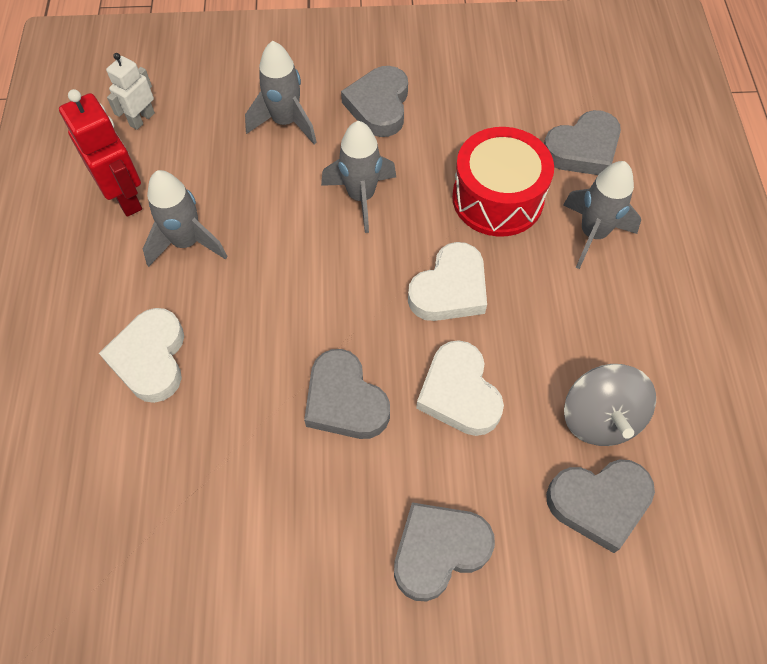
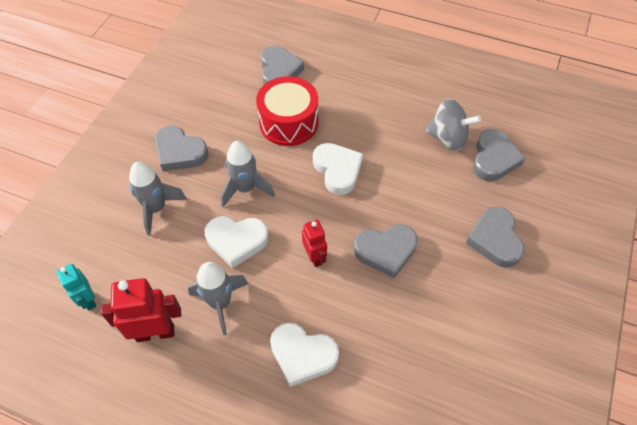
camera: 65 degrees left, 5 degrees down
white robot [106,53,155,130] -> turquoise robot [57,264,96,310]
white heart [416,340,504,436] -> white heart moved to [205,216,269,268]
grey rocket [563,161,641,269] -> none
none -> red robot [302,220,327,267]

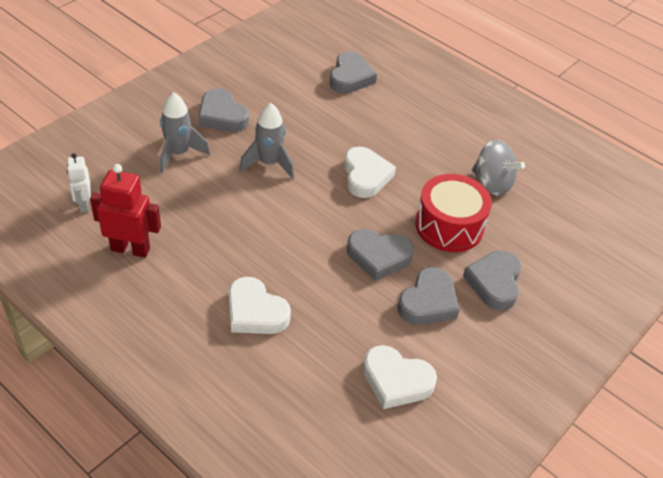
camera: 15 degrees right, 10 degrees down
turquoise robot [57,264,96,310] -> white robot [67,153,91,213]
grey rocket [188,262,249,336] -> none
white heart [205,216,269,268] -> white heart moved to [363,345,437,409]
red drum [256,76,318,146] -> red drum moved to [415,174,492,252]
red robot [302,220,327,267] -> none
grey heart [473,129,525,181] -> grey heart moved to [397,267,460,325]

